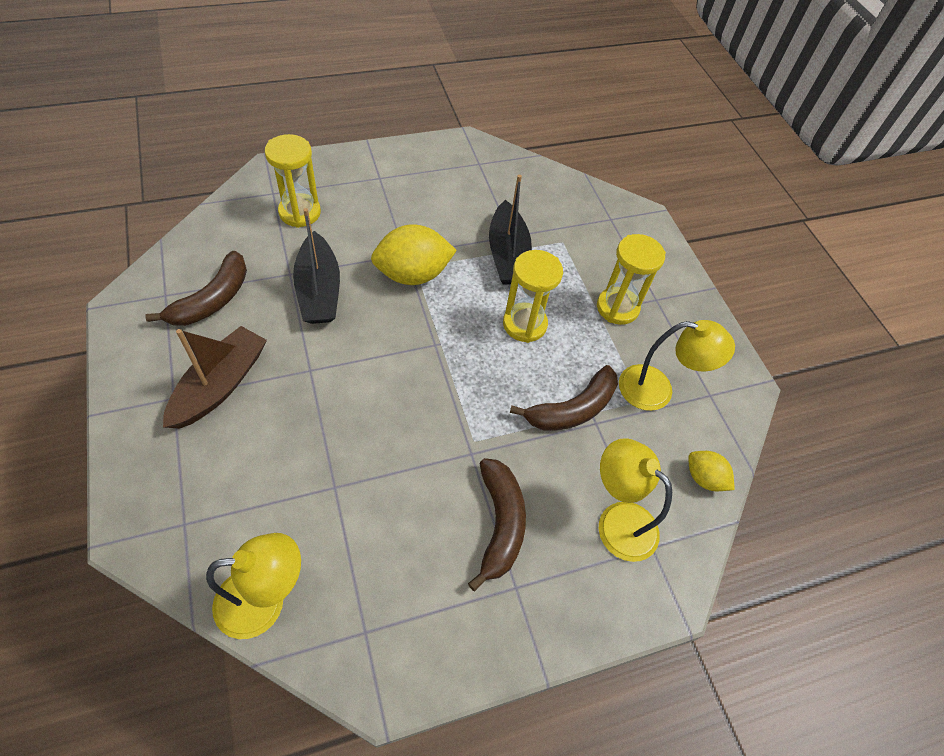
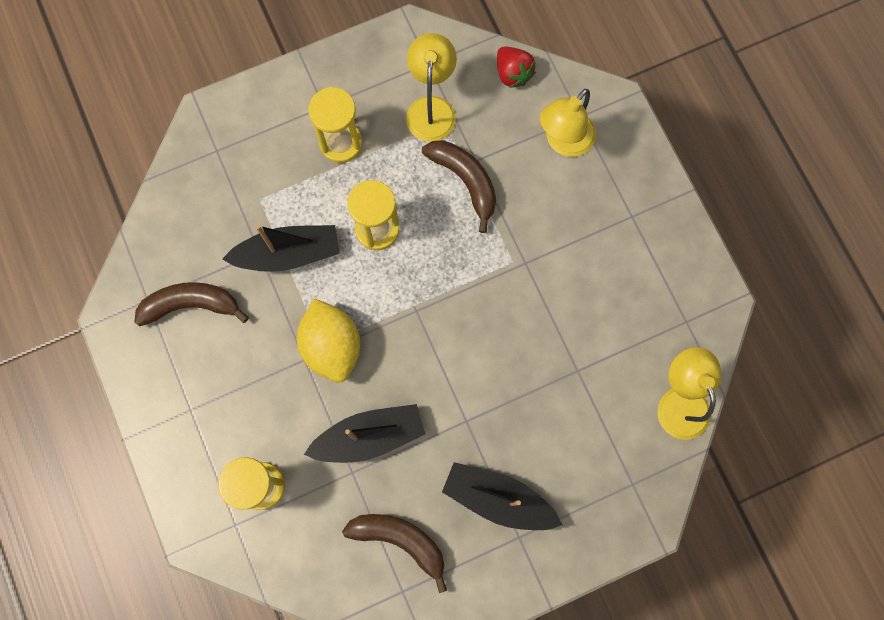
camera: 90 degrees left, 20 degrees up
brown boat [163,326,267,428] -> black boat [442,462,563,530]
brown banana [468,458,526,591] -> brown banana moved to [134,282,249,326]
yellow lemon [688,451,735,491] -> red strawberry [497,46,536,88]

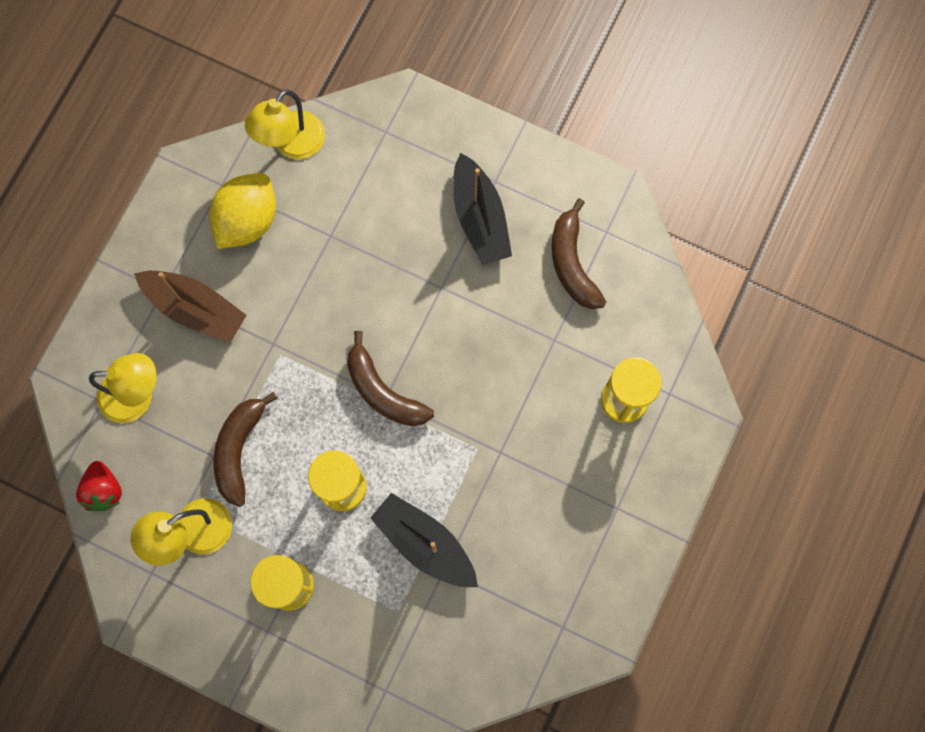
camera: 130 degrees left, 0 degrees up
brown banana [134,282,249,326] -> brown banana moved to [347,331,434,426]
yellow lemon [297,298,360,383] -> yellow lemon moved to [209,173,276,249]
black boat [304,404,425,463] -> none
red strawberry [497,46,536,88] -> red strawberry turned 150 degrees clockwise [76,461,122,511]
none -> brown boat [134,271,247,342]

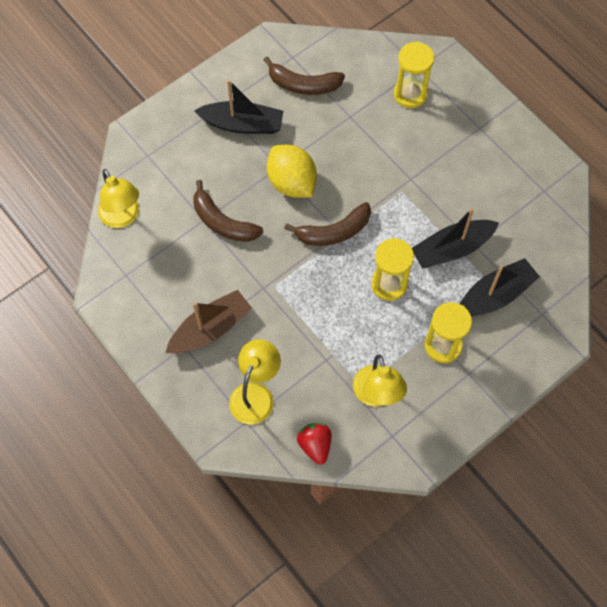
camera: 65 degrees left, 10 degrees down
red strawberry [76,461,122,511] -> red strawberry turned 120 degrees counterclockwise [297,423,332,464]
yellow lemon [209,173,276,249] -> yellow lemon moved to [267,145,317,198]
brown banana [214,392,278,507] -> brown banana moved to [194,180,263,242]
none -> black boat [460,258,540,317]

